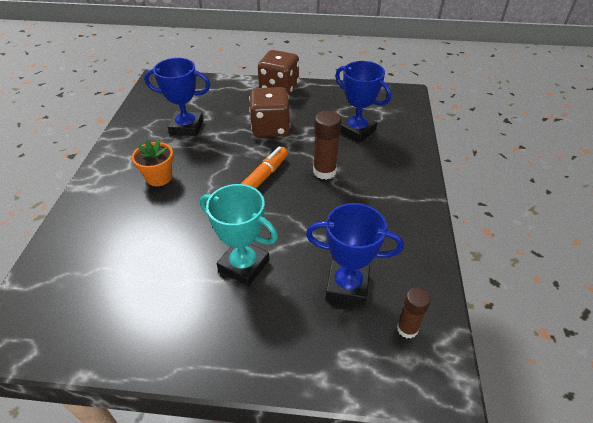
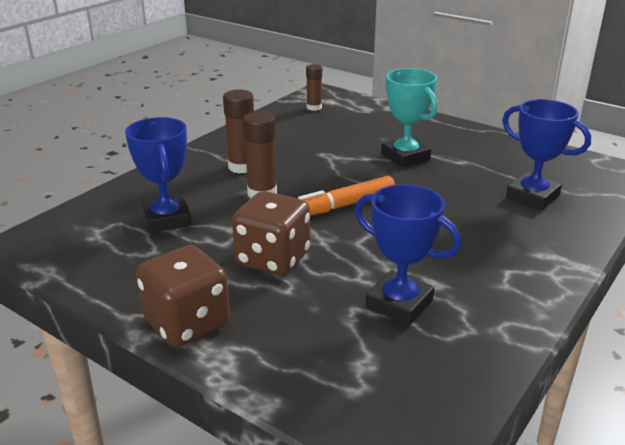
camera: 150 degrees left, 15 degrees down
orange flower pot [132,139,174,186] -> none
blue trophy [306,203,404,305] -> blue trophy moved to [502,99,591,210]
none -> brown glue stick [223,89,254,173]

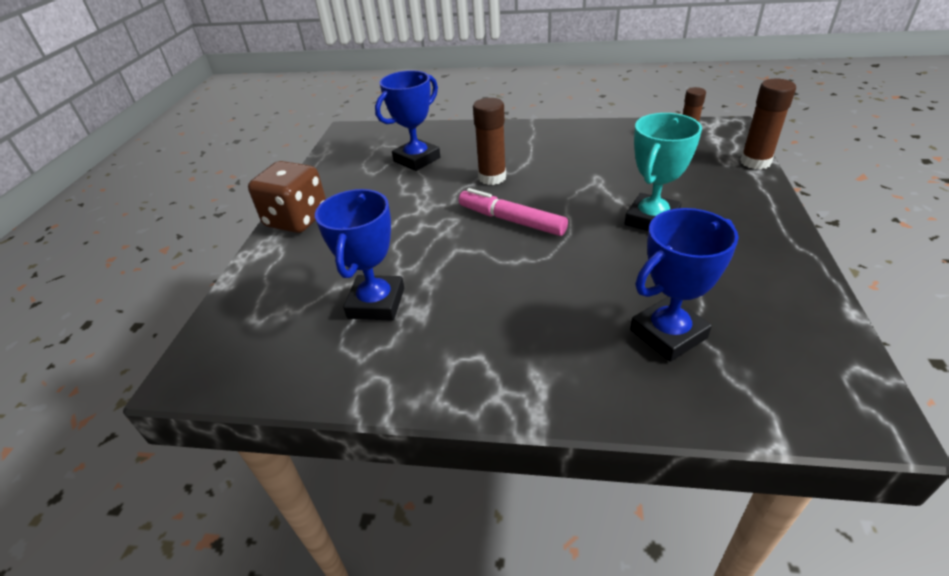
camera: 65 degrees right, 10 degrees up
brown glue stick [223,89,254,173] -> brown glue stick moved to [740,79,796,169]
brown dice [232,191,310,276] -> none
orange marker [298,176,395,216] -> pink marker [459,188,568,236]
blue trophy [502,99,591,210] -> blue trophy turned 45 degrees clockwise [630,208,739,362]

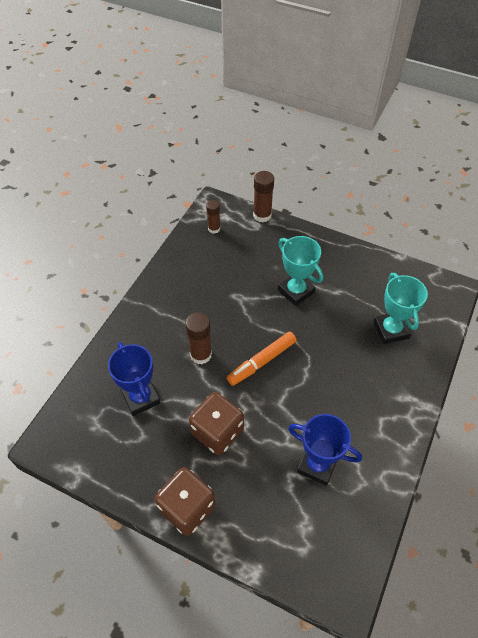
camera: 75 degrees left, 15 degrees up
pink marker [459,188,568,236] -> orange marker [227,332,297,386]
blue trophy [630,208,739,362] -> turquoise trophy [373,273,428,344]
none -> brown dice [189,392,244,455]

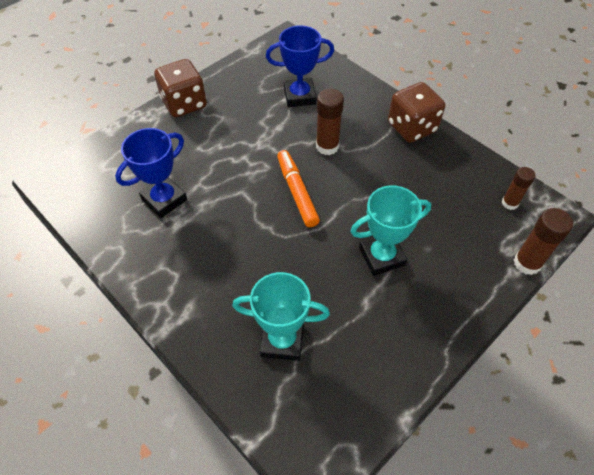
camera: 110 degrees right, 0 degrees up
brown dice [189,392,244,455] -> brown dice moved to [388,82,445,143]

